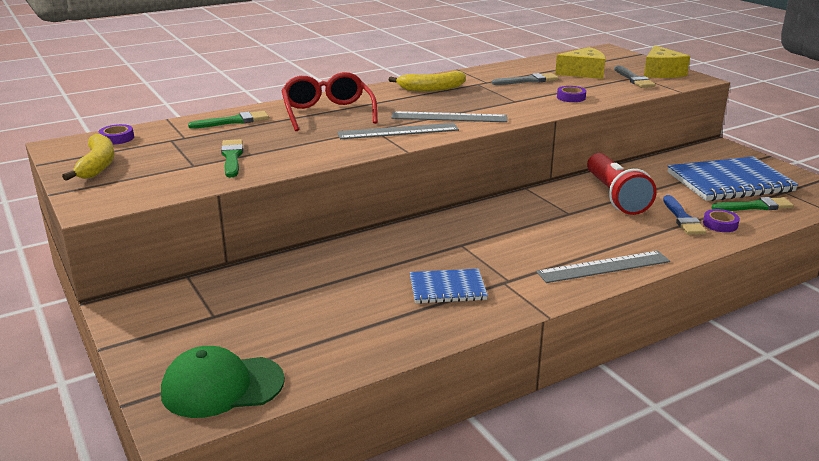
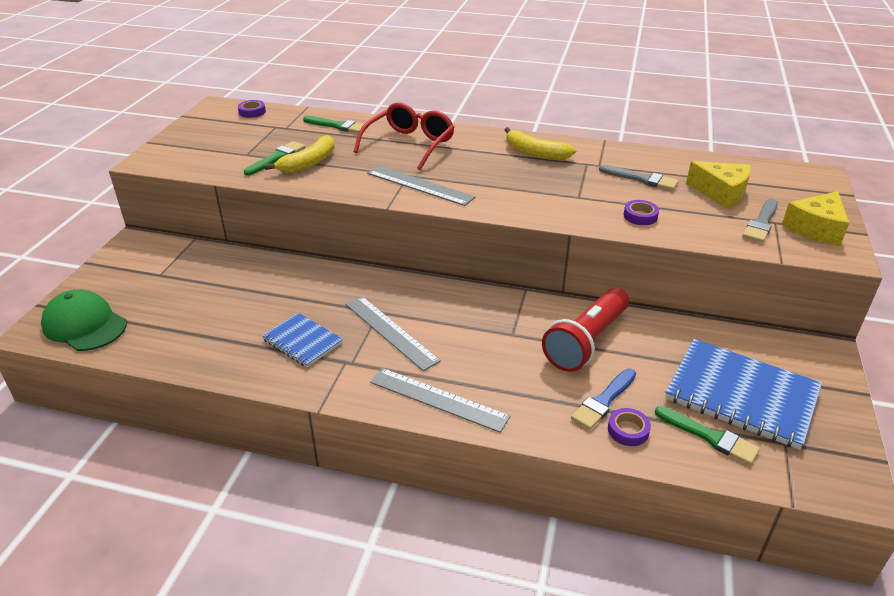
camera: 45 degrees right, 10 degrees up
yellow banana [62,134,114,181] -> yellow banana moved to [264,135,334,173]
grey ruler [391,111,507,122] -> grey ruler moved to [345,296,441,371]

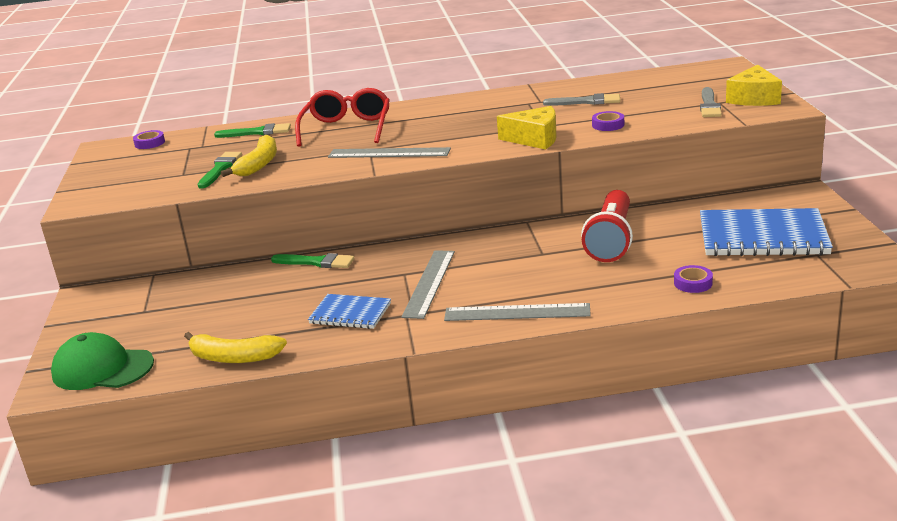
camera: 20 degrees left, 10 degrees down
grey ruler [345,296,441,371] -> grey ruler turned 75 degrees clockwise [402,250,455,319]
yellow banana [505,127,576,160] -> yellow banana moved to [184,332,287,363]
blue brush [571,369,636,430] -> none
green brush [655,406,760,465] -> green brush moved to [271,253,354,268]
yellow cheese [686,161,751,209] -> yellow cheese moved to [497,106,557,150]

